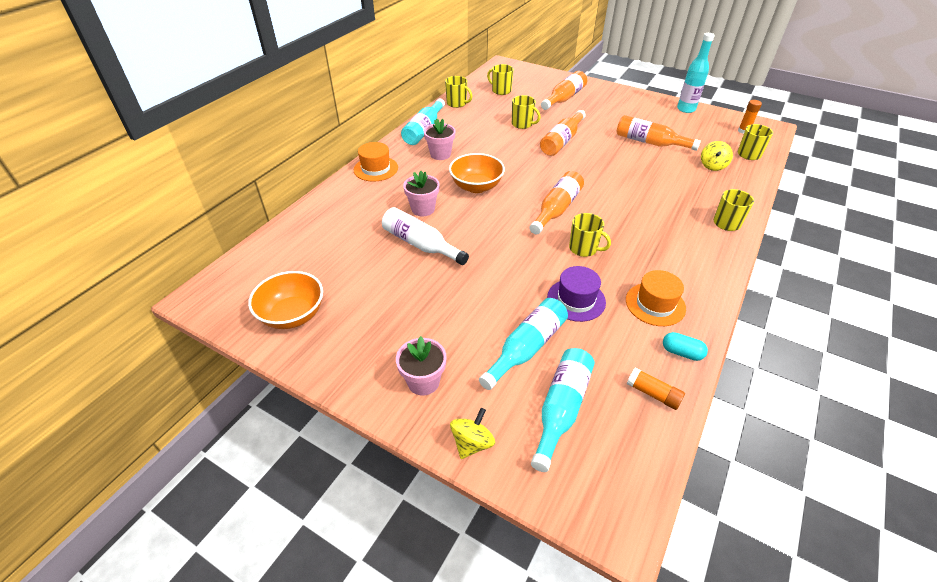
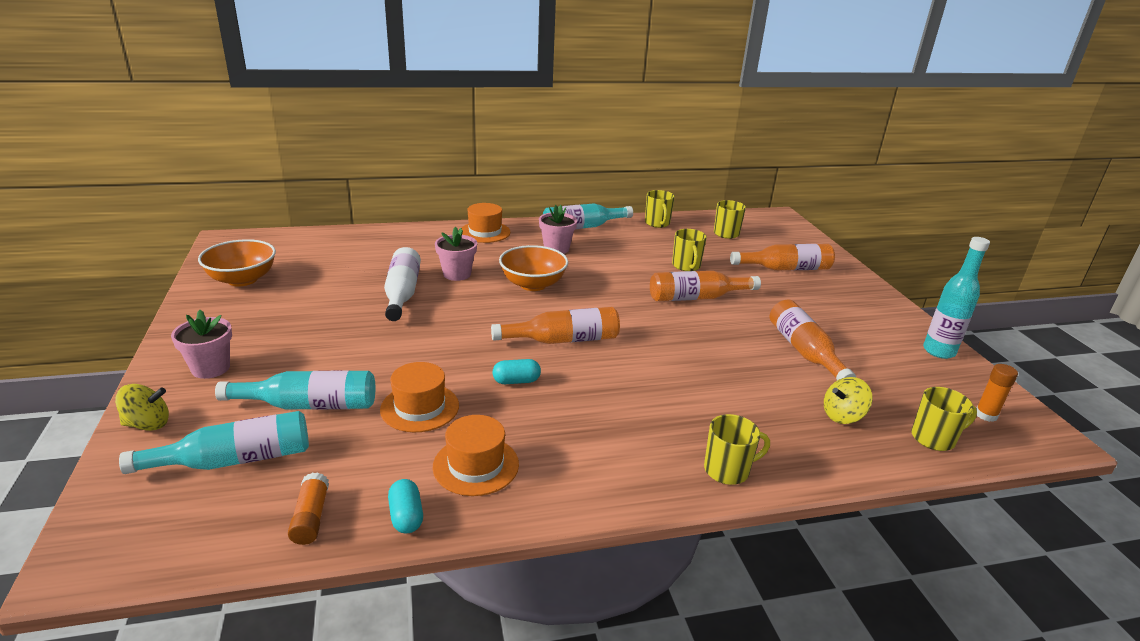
camera: 45 degrees right, 15 degrees down
purple hat [547,266,606,322] -> orange hat [380,362,459,432]
yellow mug [569,213,611,257] -> turquoise capsule [493,359,541,384]

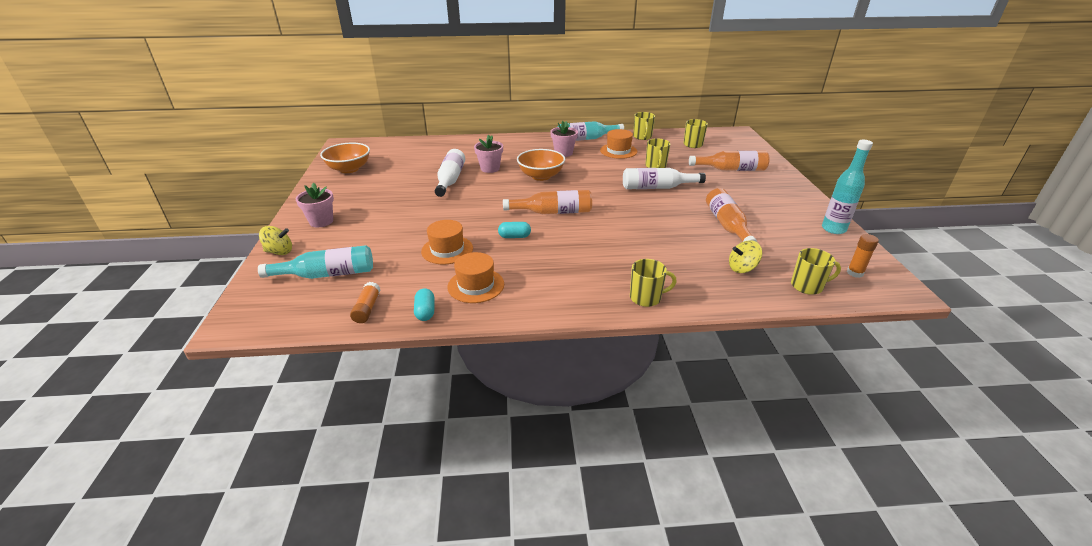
camera: 10 degrees right, 5 degrees up
turquoise bottle [215,370,375,410] -> none
orange hat [462,203,511,243] -> orange hat moved to [600,129,637,159]
orange bottle [650,271,761,301] -> white bottle [623,168,706,189]

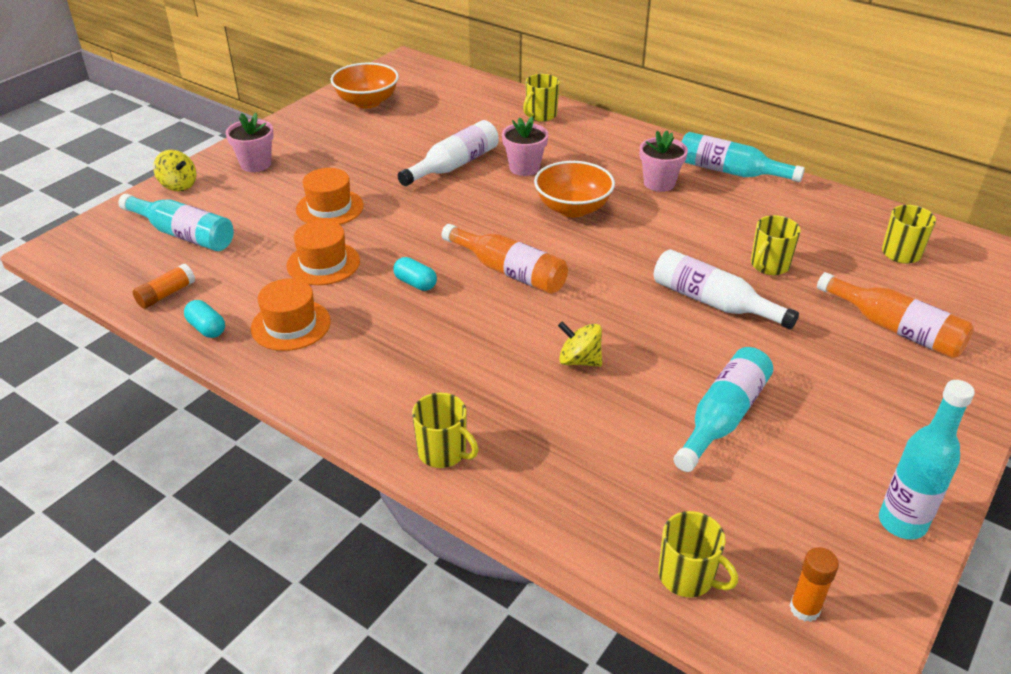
camera: 40 degrees right, 5 degrees up
turquoise capsule [414,288,435,321] -> turquoise capsule turned 75 degrees counterclockwise [184,300,225,338]
orange hat [600,129,637,159] -> orange hat moved to [296,168,364,225]
yellow mug [633,112,655,140] -> yellow mug moved to [523,74,560,122]
orange bottle [706,188,757,242] -> turquoise bottle [673,347,773,472]
yellow spinning top [729,240,762,273] -> yellow spinning top moved to [558,321,602,367]

